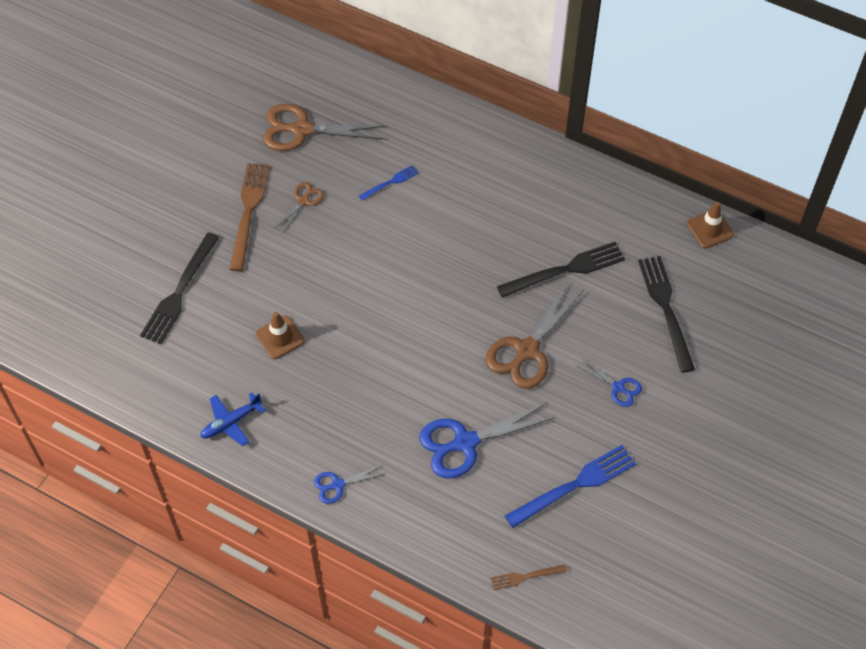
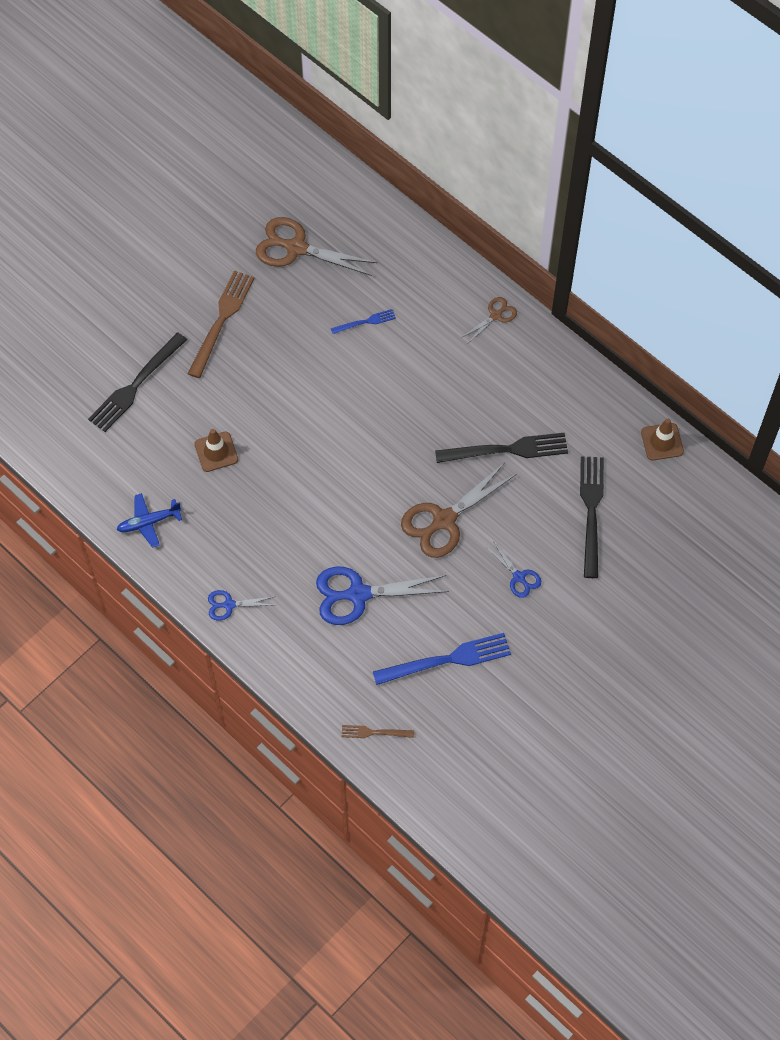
camera: 15 degrees right, 5 degrees up
brown scissors [275,182,324,233] -> brown scissors moved to [463,297,517,343]

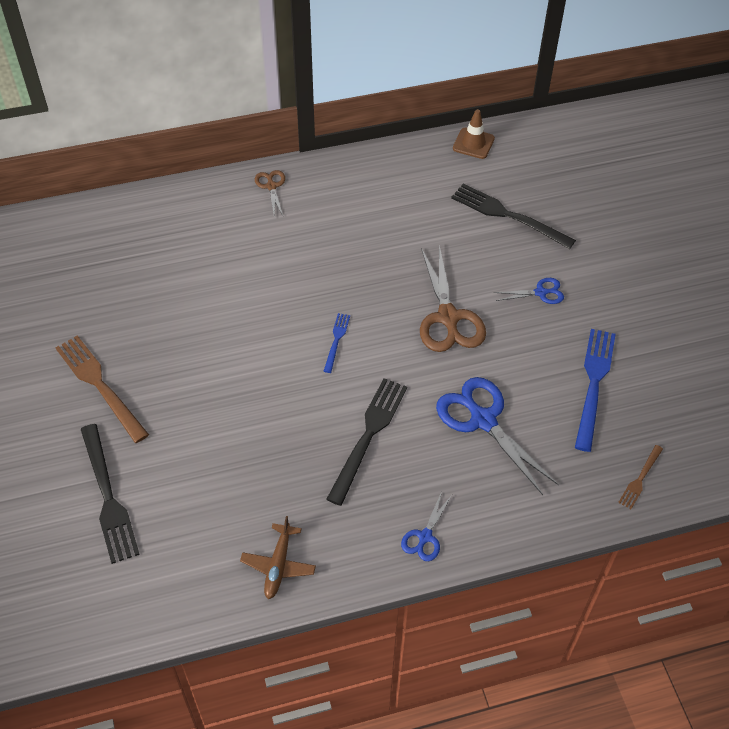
camera: 60 degrees left, 10 degrees down
blue plane [116,493,182,548] -> brown plane [240,516,316,599]
brown traffic cone [194,429,238,472] -> none
brown scissors [256,217,377,276] -> none
blue scissors [316,566,449,625] -> blue scissors turned 120 degrees clockwise [436,377,559,495]
blue fork [331,309,396,334] -> blue fork moved to [324,313,350,373]
black fork [435,433,568,463] -> black fork moved to [326,378,407,506]

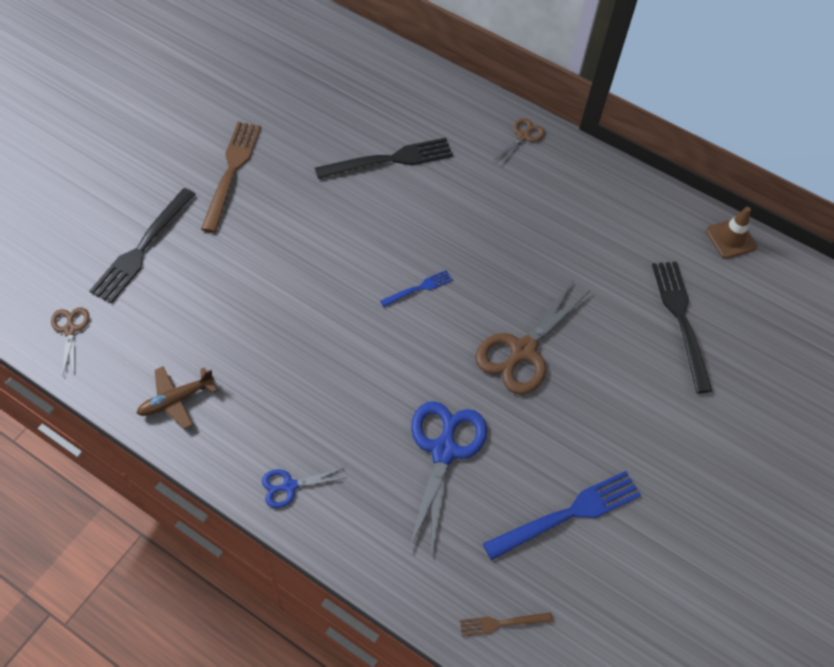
camera: 45 degrees right, 5 degrees up
black fork [326,378,407,506] -> black fork moved to [315,138,453,179]
blue scissors [494,278,564,304] -> none
none -> brown scissors [51,307,90,376]

